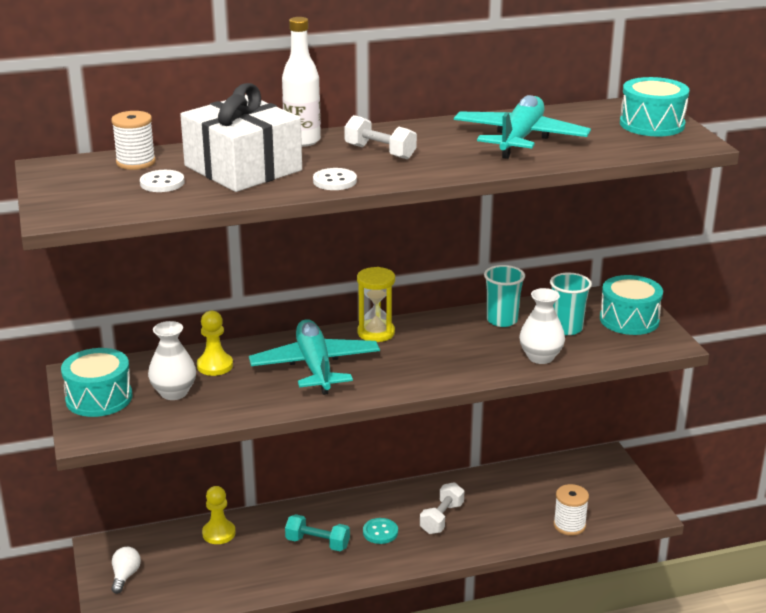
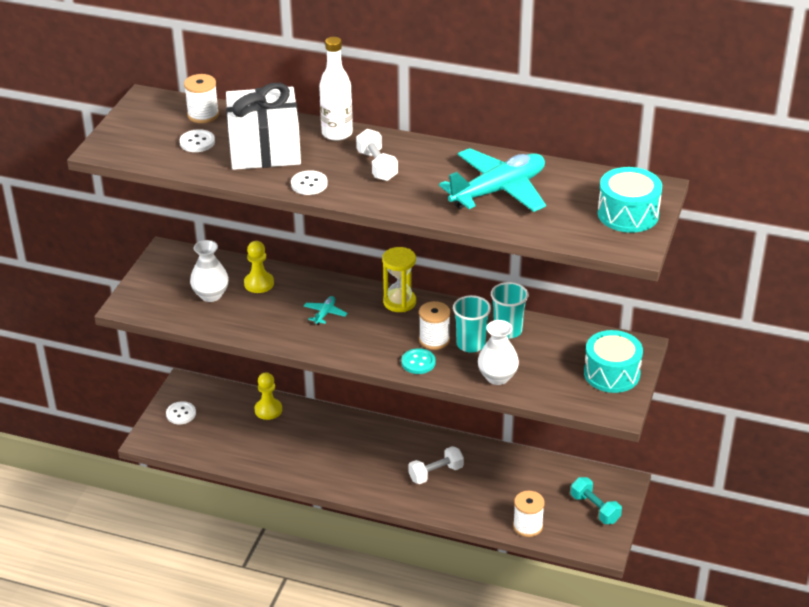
camera: 35 degrees right, 10 degrees up
turquoise drum [61,348,132,417] -> none
white light bulb [111,547,141,594] -> white button [166,401,196,424]
turquoise plane [249,319,380,395] -> turquoise plane [304,296,347,325], size x0.41
turquoise dumbbell [285,514,350,551] -> turquoise dumbbell moved to [571,477,622,524]
turquoise button [363,518,398,544] -> turquoise button moved to [401,348,435,374]
turquoise cup [550,273,592,335] -> turquoise cup moved to [453,295,491,353]
none -> white spool [419,301,450,350]

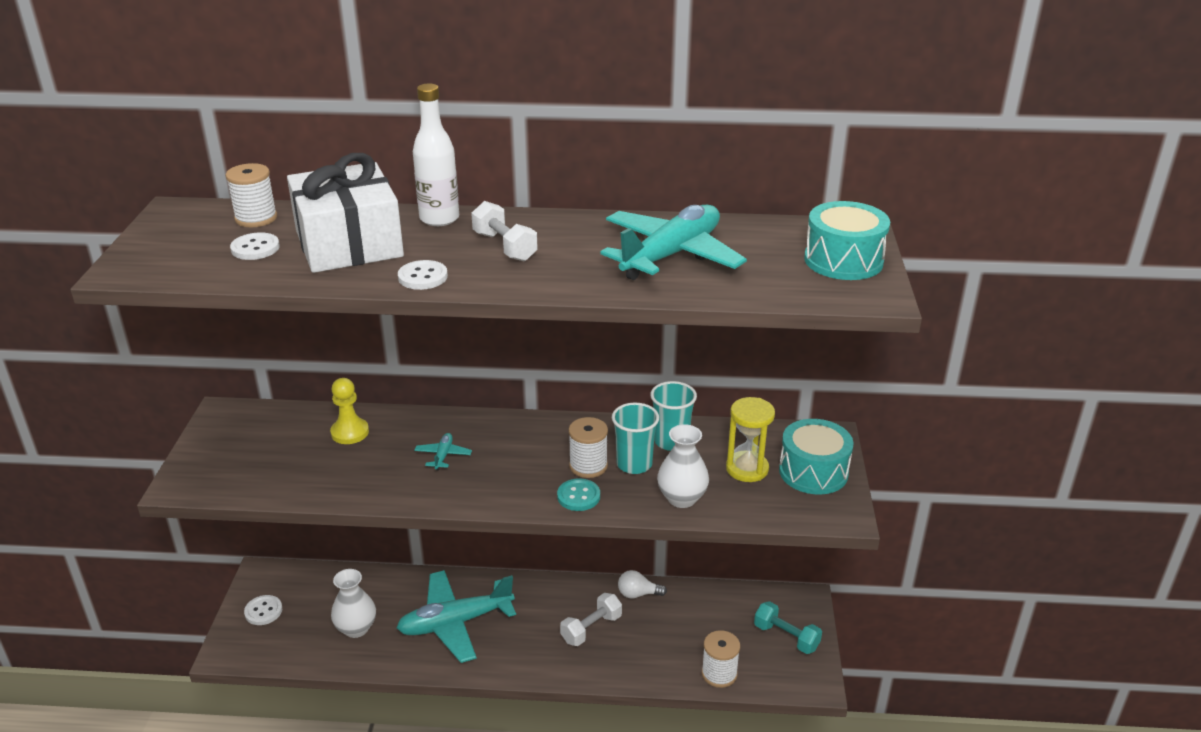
camera: 15 degrees left, 5 degrees down
white vase [190,240,229,302] -> white vase moved to [331,569,376,638]
yellow pawn [255,372,282,420] -> none
yellow hourglass [382,247,416,312] -> yellow hourglass moved to [726,397,775,482]
none -> turquoise plane [397,570,516,663]
none -> white light bulb [618,570,667,598]

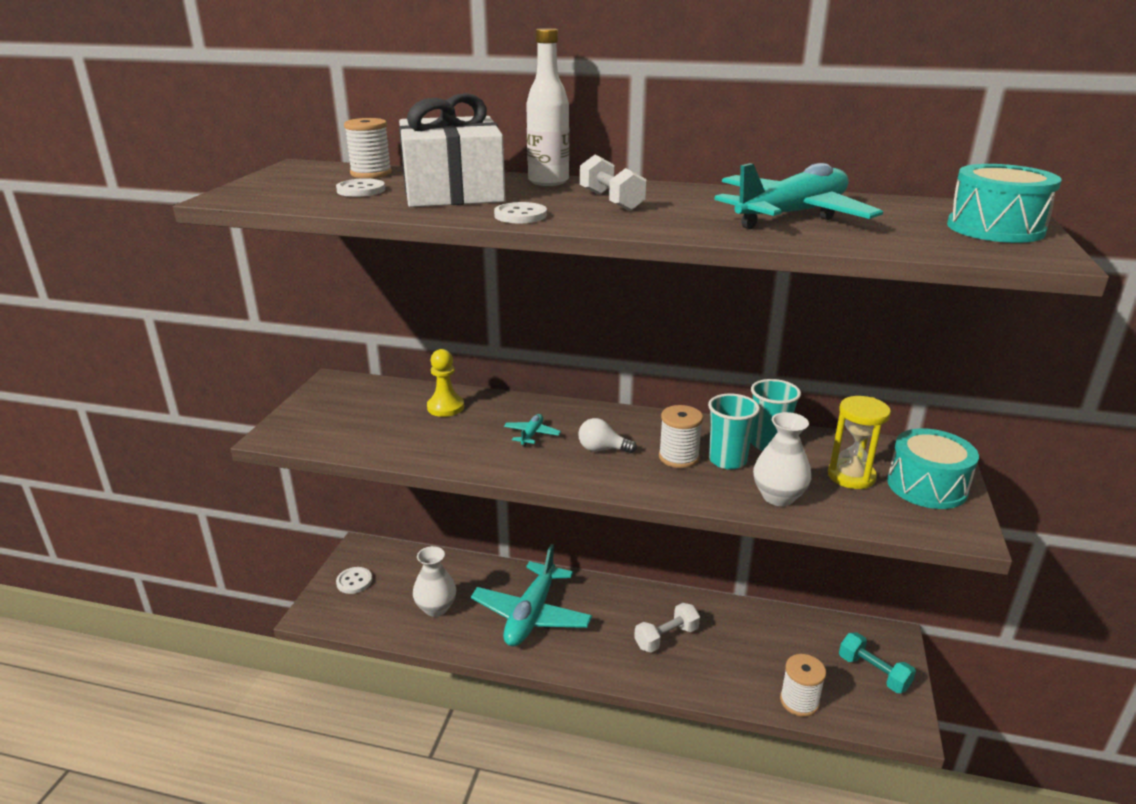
camera: 10 degrees right, 5 degrees down
turquoise plane [397,570,516,663] -> turquoise plane turned 60 degrees counterclockwise [471,544,592,646]
turquoise button [557,479,600,511] -> none
white light bulb [618,570,667,598] -> white light bulb moved to [578,418,637,453]

